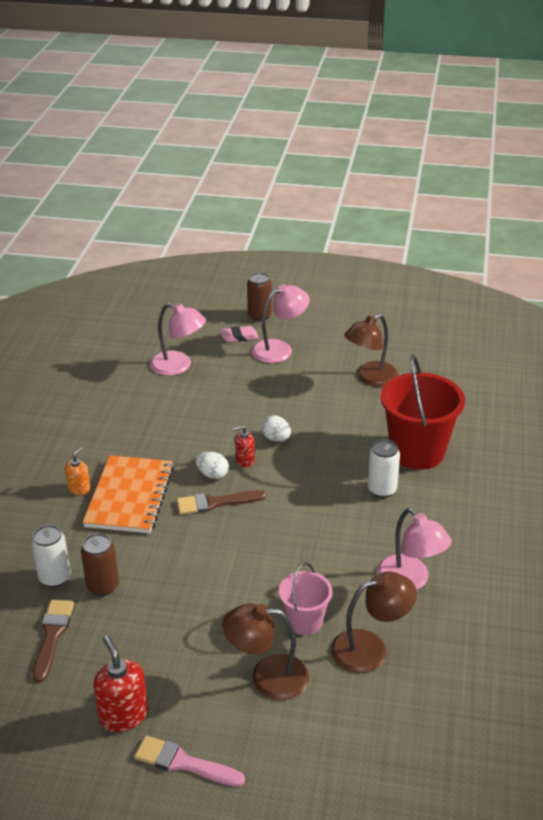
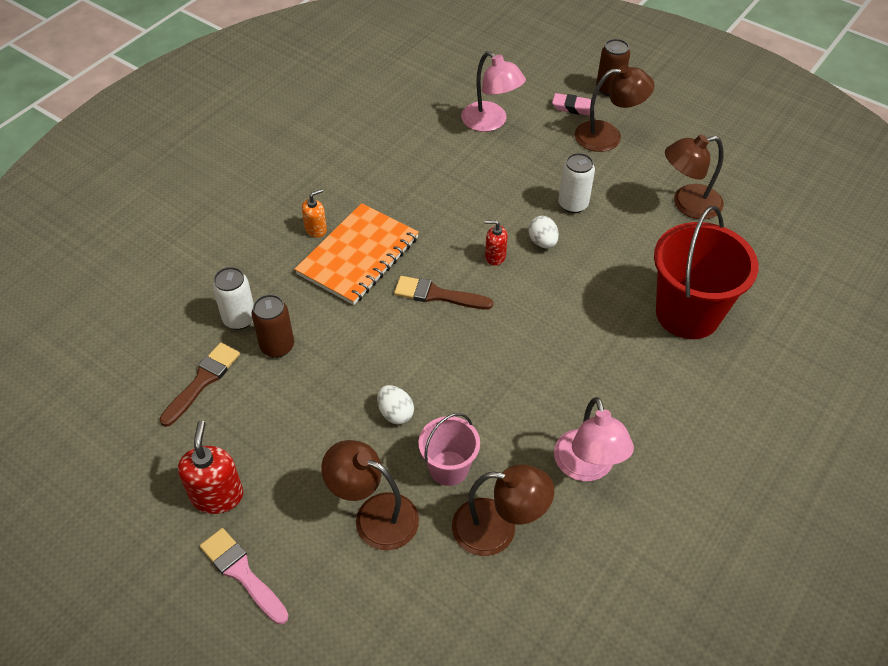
camera: 25 degrees right, 15 degrees up
white egg [196,452,229,479] -> white egg moved to [377,385,414,424]
pink lamp [252,284,310,363] -> brown lamp [575,65,654,152]
white can [368,439,400,498] -> white can moved to [558,153,595,213]

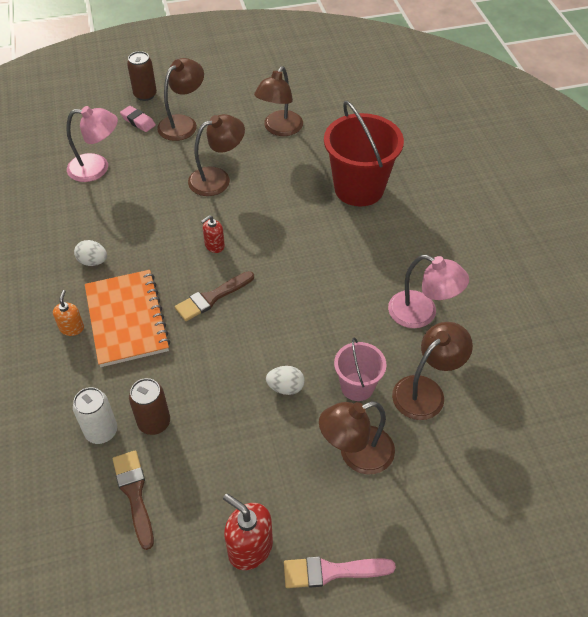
camera: 50 degrees left, 0 degrees up
white egg [528,216,559,248] -> white egg moved to [74,240,107,266]
pink eraser [552,93,595,116] -> pink eraser turned 75 degrees clockwise [120,106,156,132]
white can [558,153,595,213] -> brown lamp [188,114,245,196]

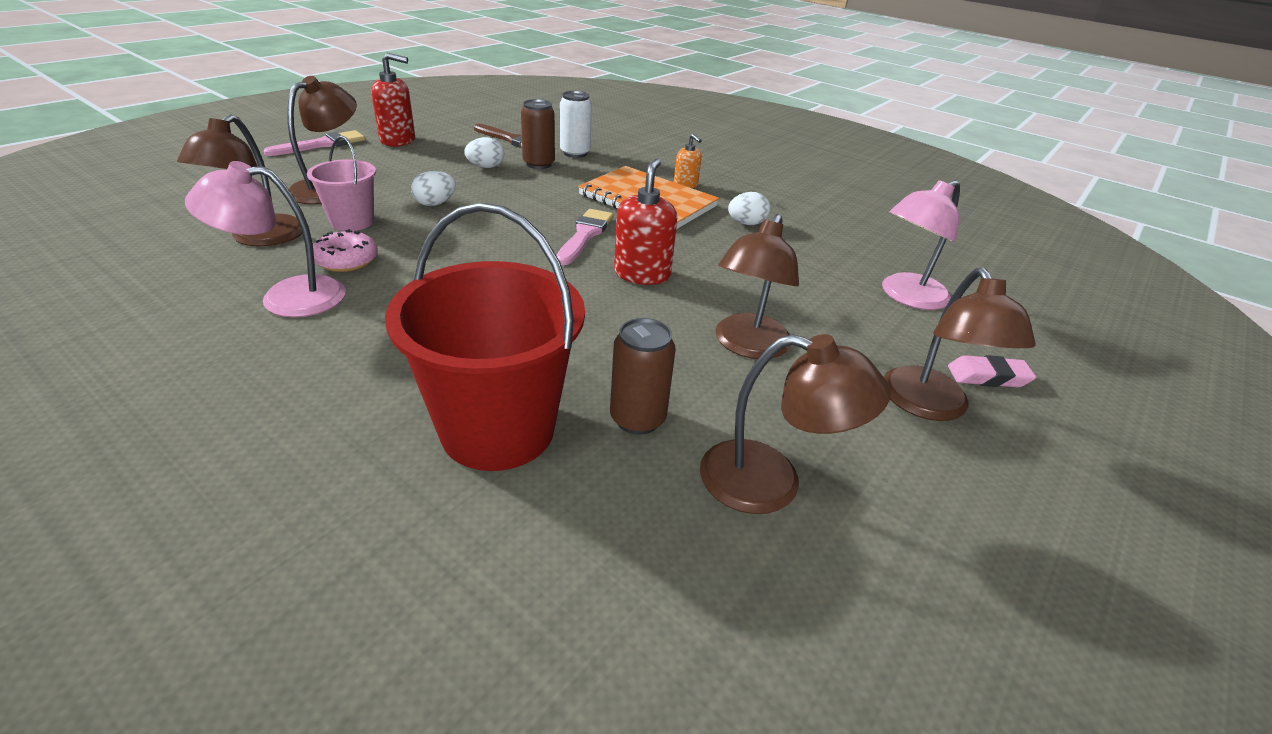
camera: 140 degrees right, 15 degrees down
brown can [127,51,157,101] -> brown can moved to [610,318,676,435]
brown brush [175,271,254,321] -> pink brush [557,209,613,265]
red soap dispenser [201,215,225,253] -> red soap dispenser [614,158,677,285], size x1.68
brown lamp [254,66,303,136] -> brown lamp turned 120 degrees clockwise [700,334,891,514]
none -> pink donut [313,229,378,272]
none -> white egg [464,137,504,168]

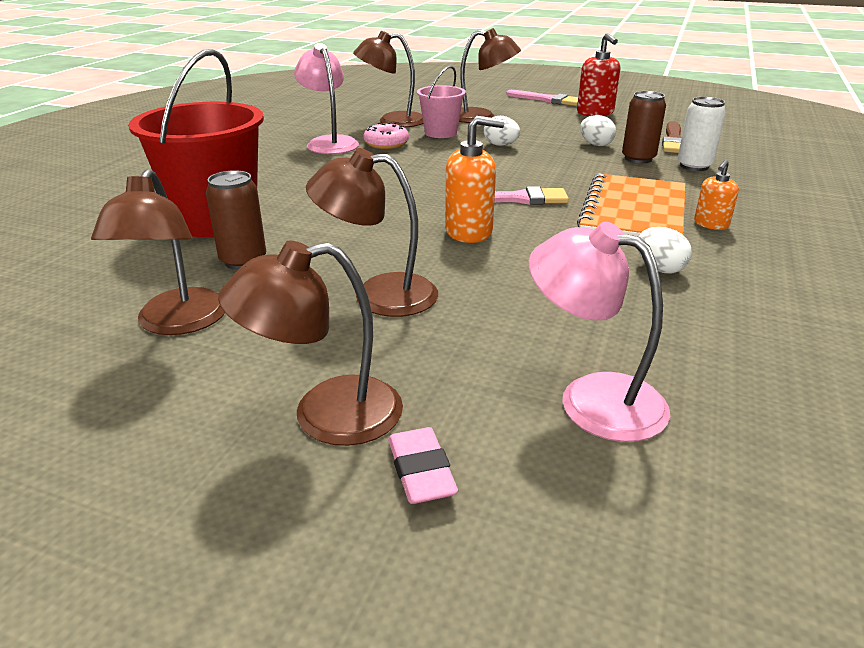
camera: 75 degrees right, 5 degrees down
red soap dispenser [614,158,677,285] -> orange soap dispenser [445,116,505,243]

